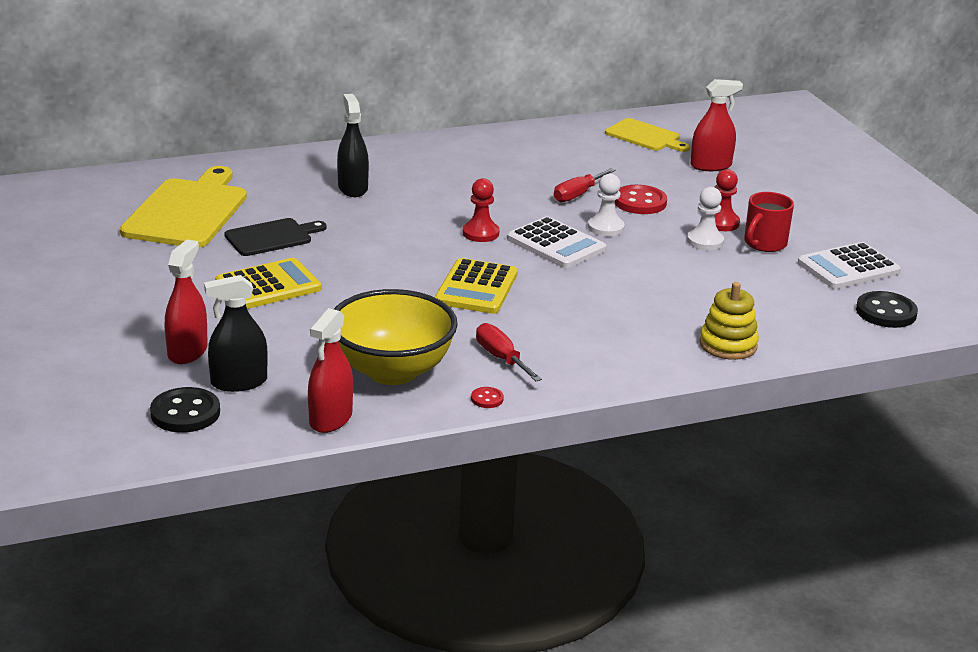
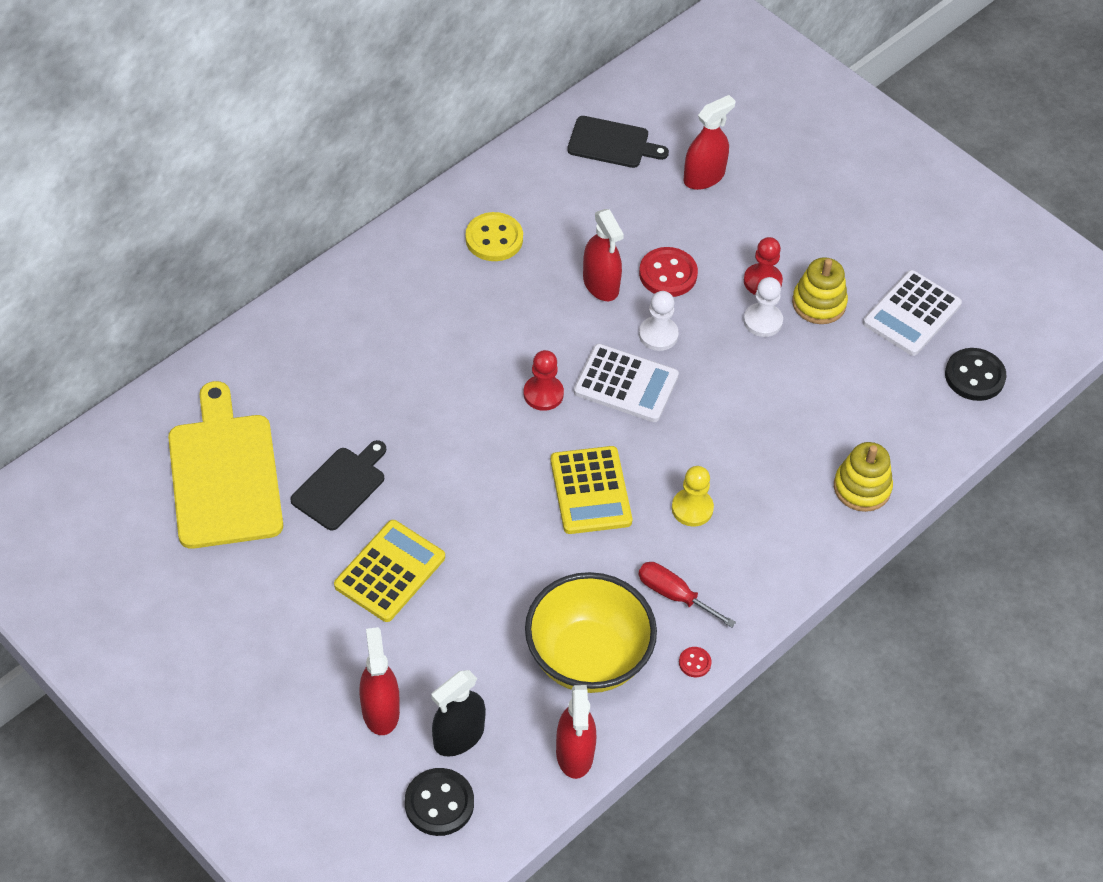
camera: 25 degrees left, 25 degrees up
black spray bottle [337,94,369,197] -> none
red screwdriver [554,168,616,202] -> red spray bottle [583,209,624,301]
yellow cutting board [605,118,690,152] -> black cutting board [567,116,669,168]
red mug [744,192,794,252] -> yellow stacking toy [792,257,848,324]
none -> yellow button [466,212,523,261]
none -> yellow pawn [672,466,714,526]

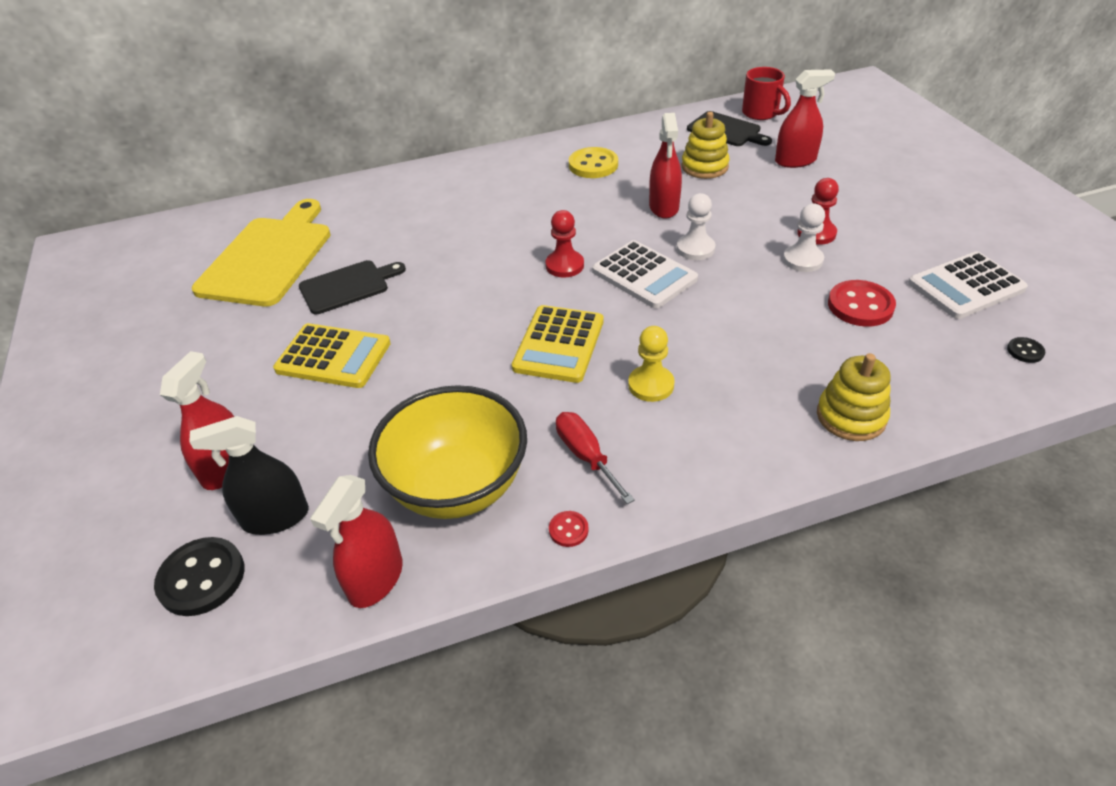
camera: 30 degrees right, 10 degrees down
yellow calculator [334,520,445,622] -> yellow calculator turned 45 degrees clockwise [273,323,391,388]
red button [639,247,698,297] -> red button moved to [828,280,896,327]
yellow stacking toy [792,257,848,324] -> yellow stacking toy moved to [681,112,730,179]
black button [945,348,1007,401] -> black button [1007,337,1045,363], size x0.49
none -> red mug [742,67,791,120]

